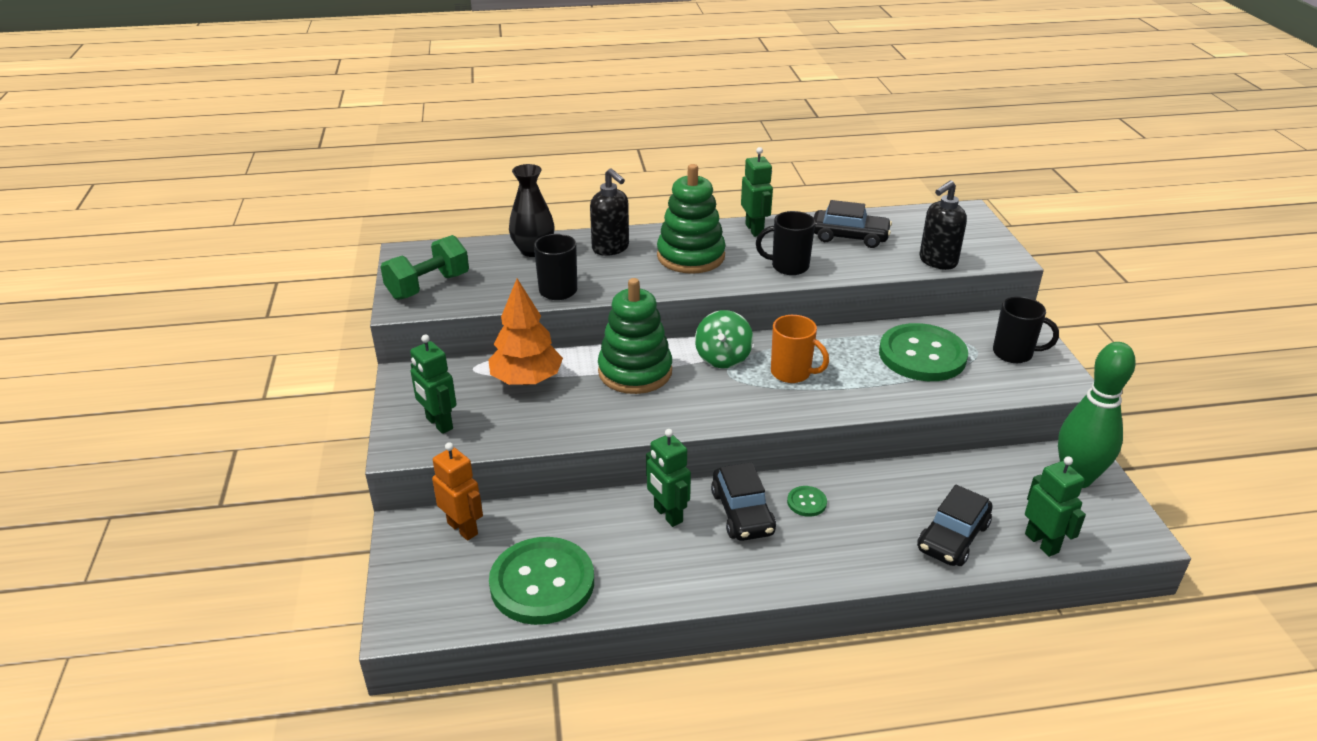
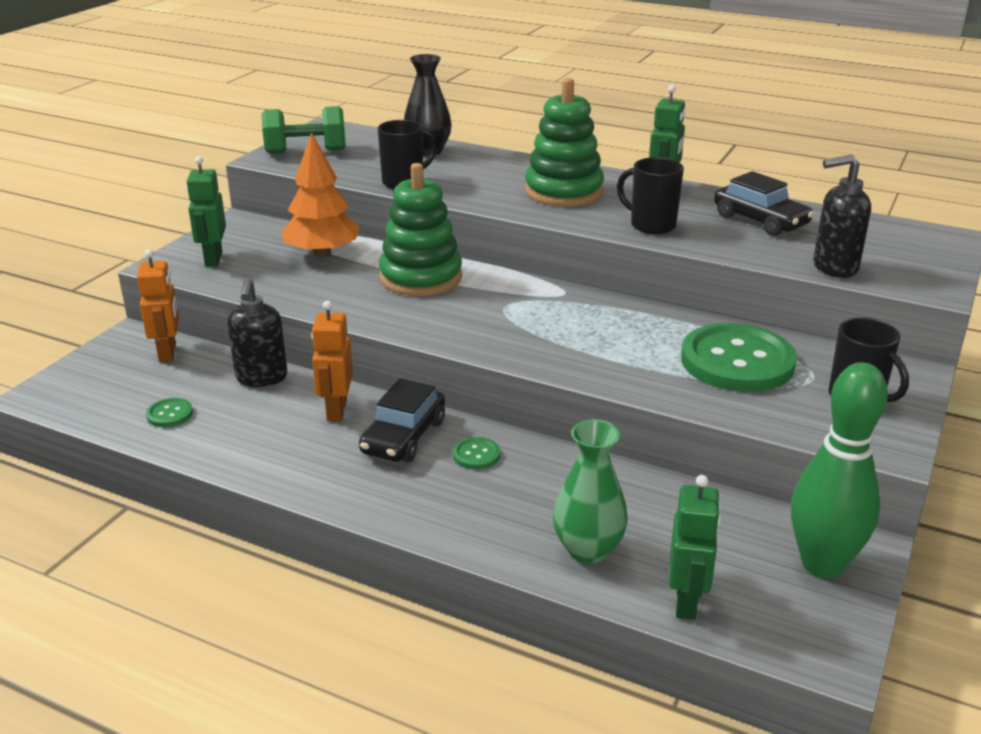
camera: 35 degrees right, 5 degrees down
green button [489,537,594,625] -> green button [146,398,193,427], size x0.41
black soap dispenser [590,168,629,256] -> black soap dispenser moved to [227,277,287,387]
green robot [646,429,691,527] -> orange robot [311,301,353,421]
green spinning top [695,310,753,368] -> none
orange mug [771,315,829,383] -> none
black car [917,485,993,566] -> green vase [553,420,628,563]

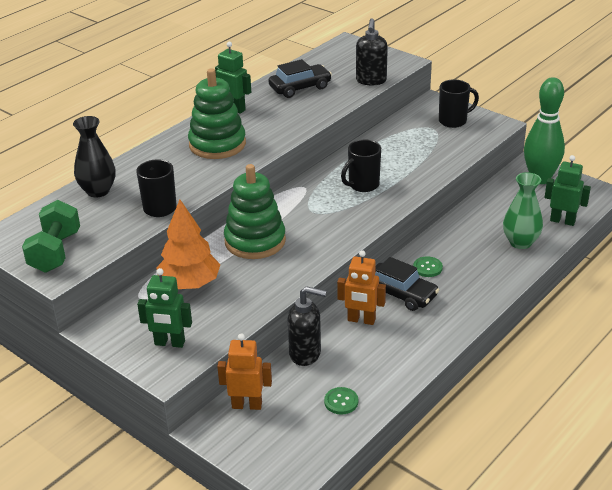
camera: 75 degrees left, 5 degrees up
black mug [617,157,684,234] -> black mug moved to [341,140,381,192]
green button [681,323,797,392] -> none

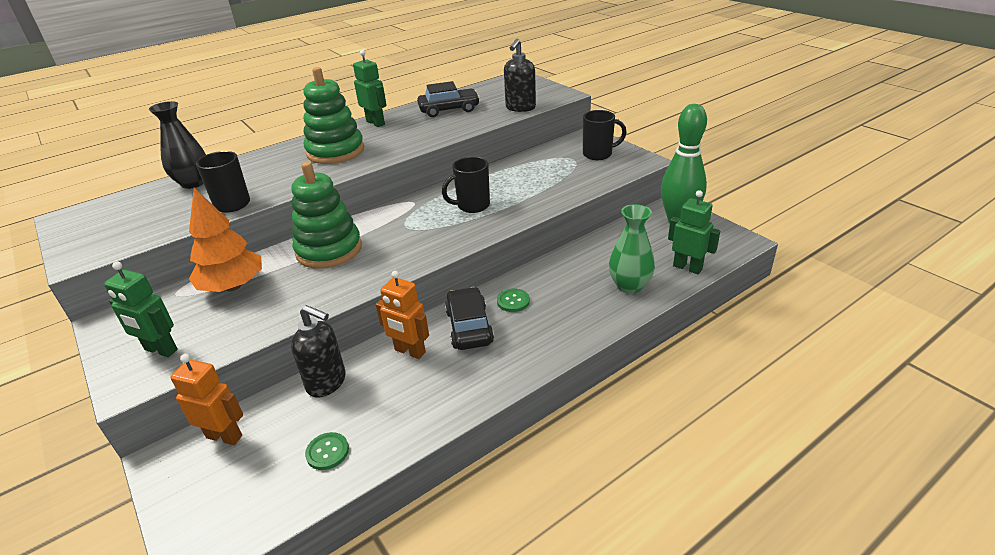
camera: 15 degrees right, 0 degrees up
green dumbbell [22,200,80,273] -> none
black car [375,257,439,311] -> black car turned 150 degrees counterclockwise [445,287,494,350]

